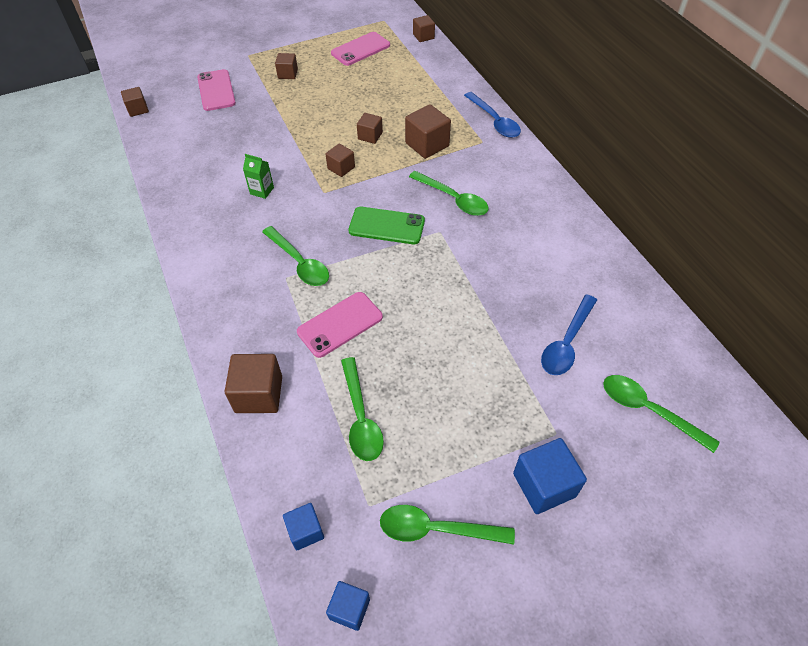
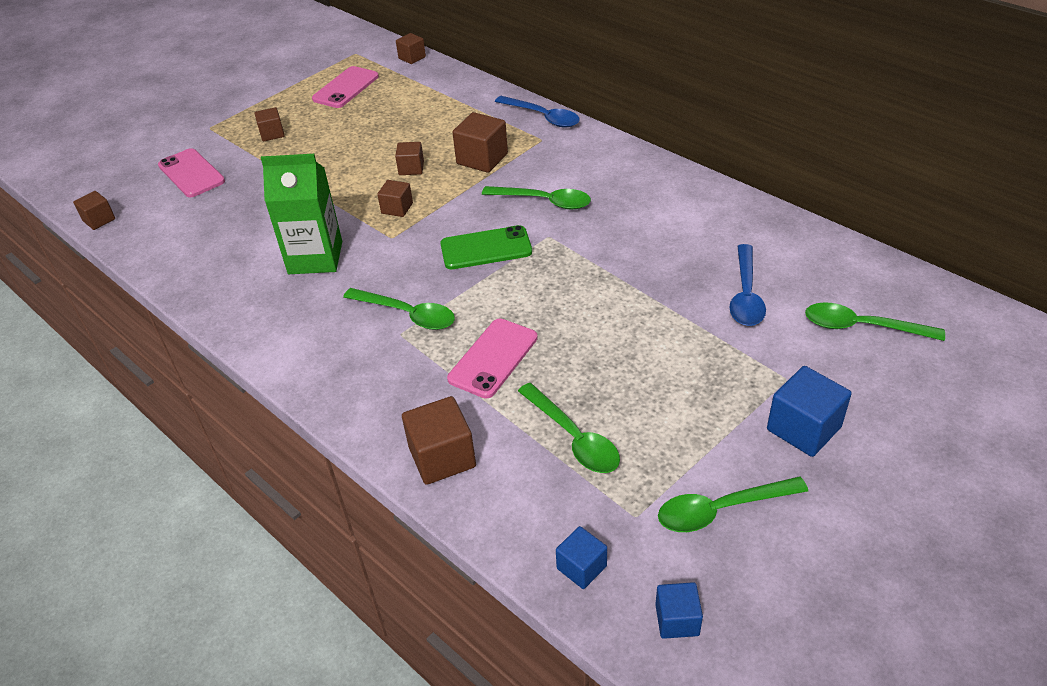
camera: 20 degrees left, 10 degrees down
green carton [243,154,274,199] -> green carton [261,154,342,274], size x2.16

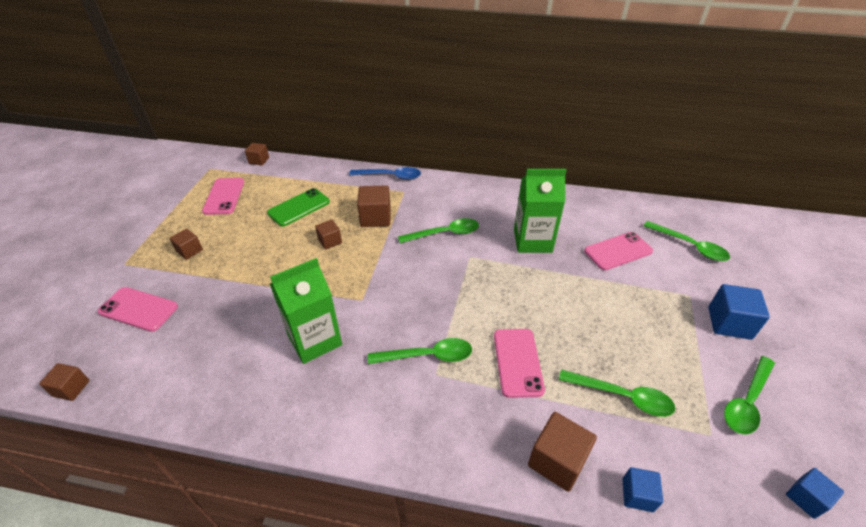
camera: 35 degrees left, 0 degrees up
brown cube [377,180,413,217] -> none
green phone [440,225,532,269] -> green phone moved to [267,188,330,227]
blue cube [556,526,607,589] -> blue cube moved to [622,467,663,512]
blue spoon [729,244,766,326] -> pink phone [584,232,653,270]
green spoon [805,302,945,341] -> green spoon turned 120 degrees counterclockwise [644,221,730,261]
none -> green carton [514,169,567,253]

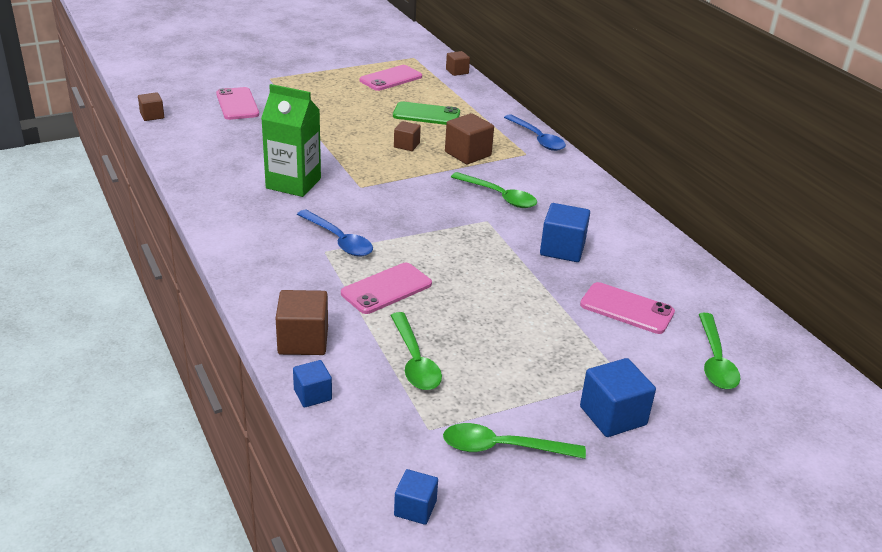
camera: 50 degrees right, 10 degrees down
brown cube [170,229,203,260] -> none
green spoon [368,338,472,364] -> blue spoon [297,209,373,256]
green carton [514,169,567,253] -> blue cube [540,203,590,262]

